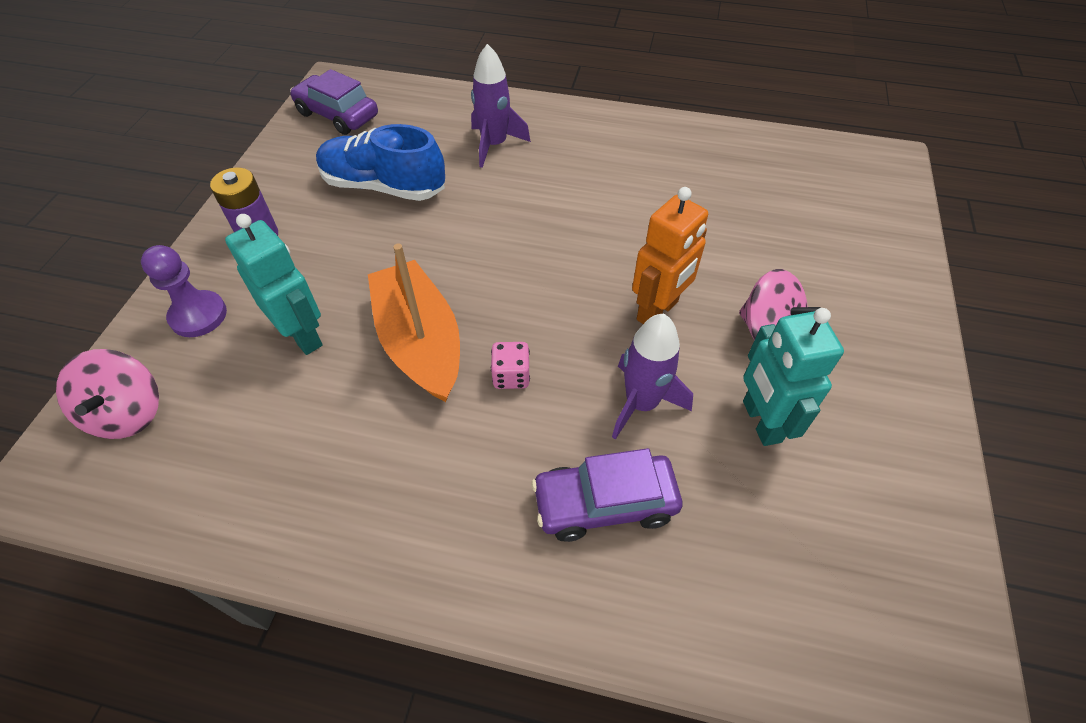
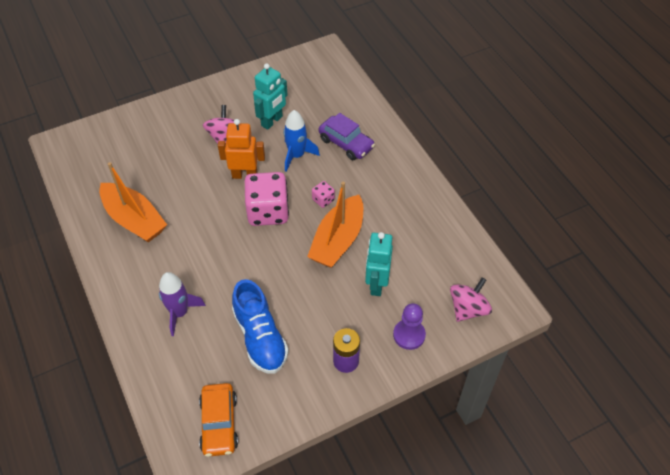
camera: 130 degrees left, 0 degrees up
purple car [290,69,378,135] -> orange car [199,383,238,457]
purple rocket [612,314,693,440] -> blue rocket [283,110,320,172]
none -> orange boat [99,162,167,242]
none -> pink dice [245,172,289,226]

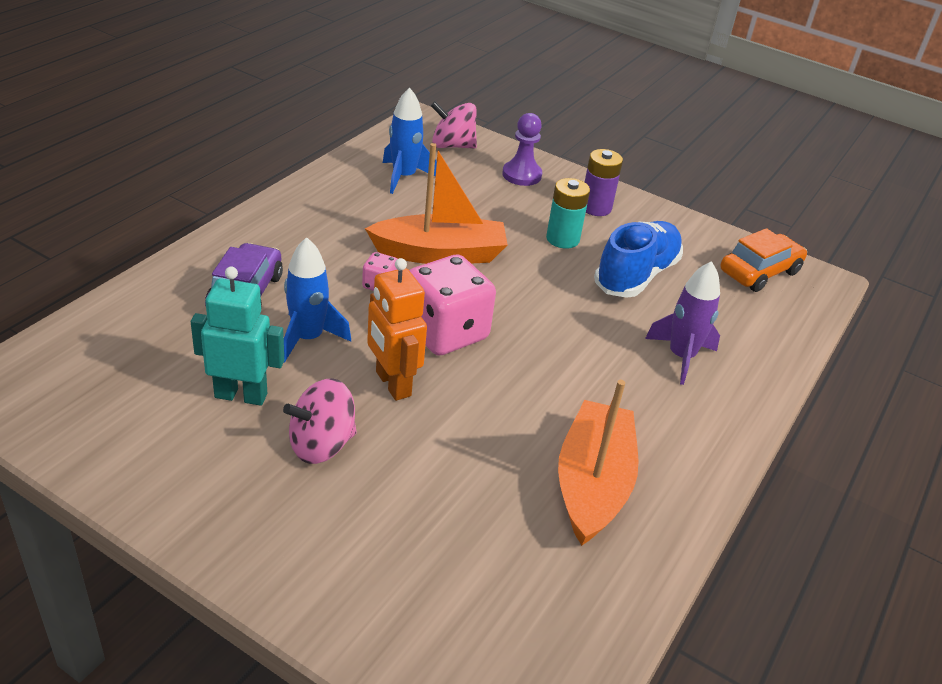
camera: 125 degrees left, 15 degrees down
turquoise robot [365,232,393,296] -> none
none -> blue rocket [383,87,437,194]
none -> turquoise battery [546,178,590,249]

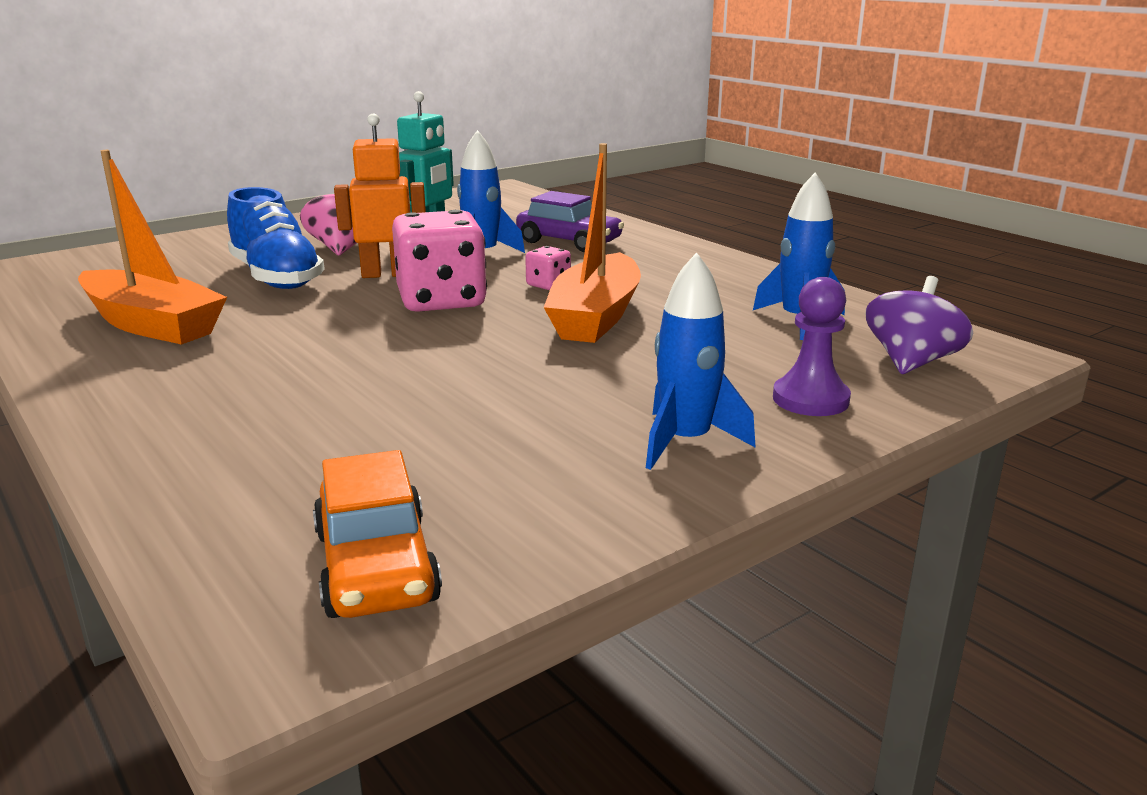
camera: 115 degrees right, 15 degrees down
pink spinning top [431,101,477,149] -> purple spinning top [865,276,973,374]
turquoise battery [546,178,590,249] -> none
purple battery [585,149,623,216] -> blue rocket [646,252,756,470]
blue shoe [594,221,683,298] -> blue shoe moved to [227,187,325,289]
purple rocket [645,261,720,385] -> none

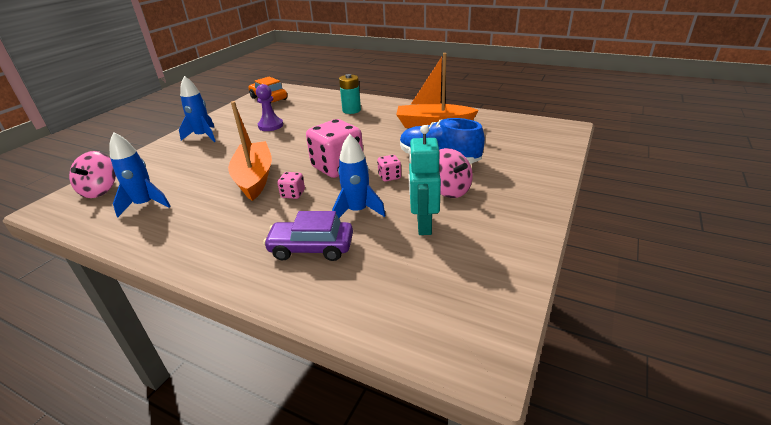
camera: 155 degrees right, 10 degrees up
orange robot [334,114,426,278] -> pink dice [377,155,401,182]
purple pawn [773,277,851,416] -> purple pawn moved to [256,84,283,131]
purple spinning top [865,276,973,374] -> pink spinning top [69,151,116,198]
none -> turquoise battery [339,74,361,114]

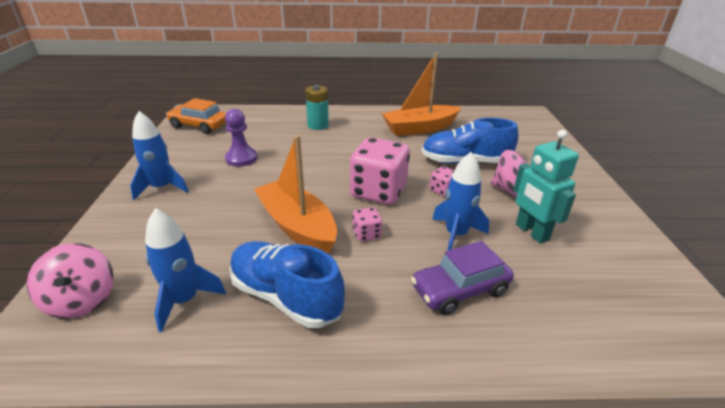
camera: 30 degrees left, 0 degrees up
none -> blue shoe [229,241,345,328]

